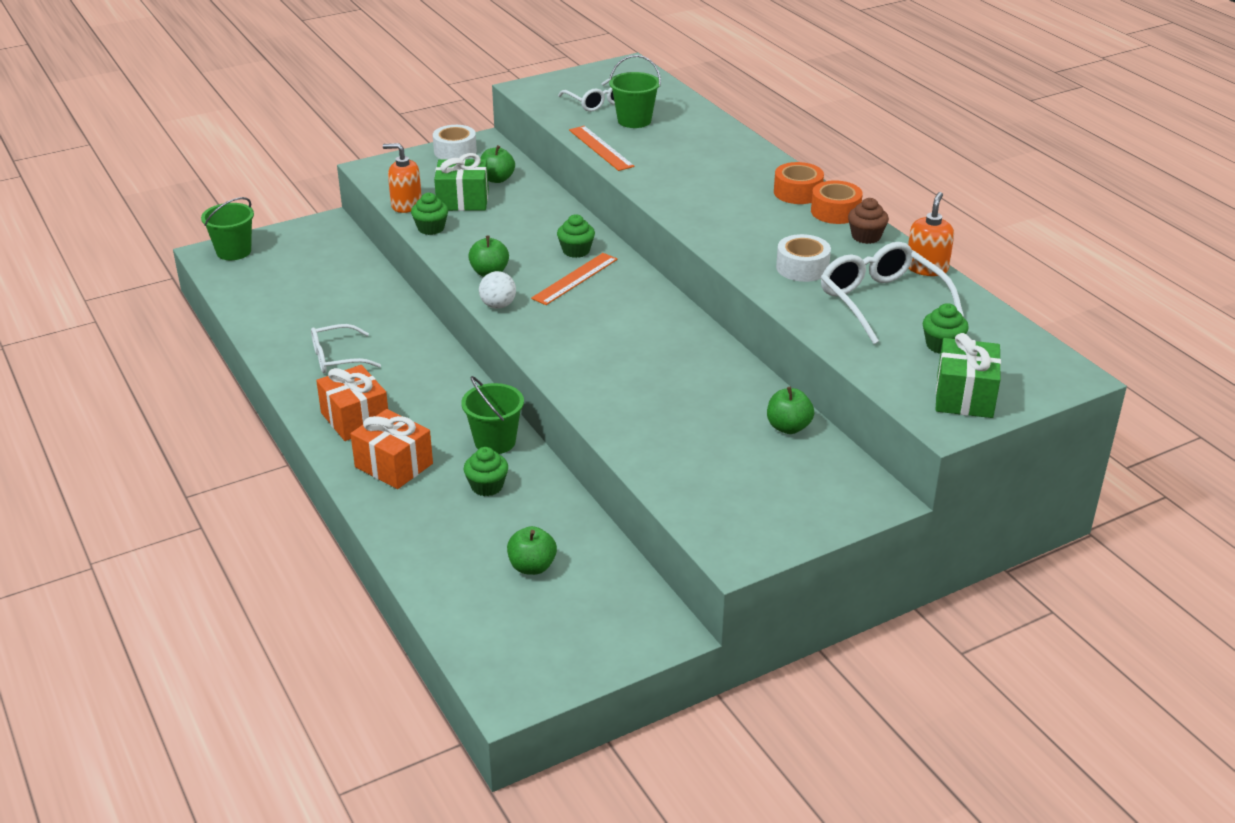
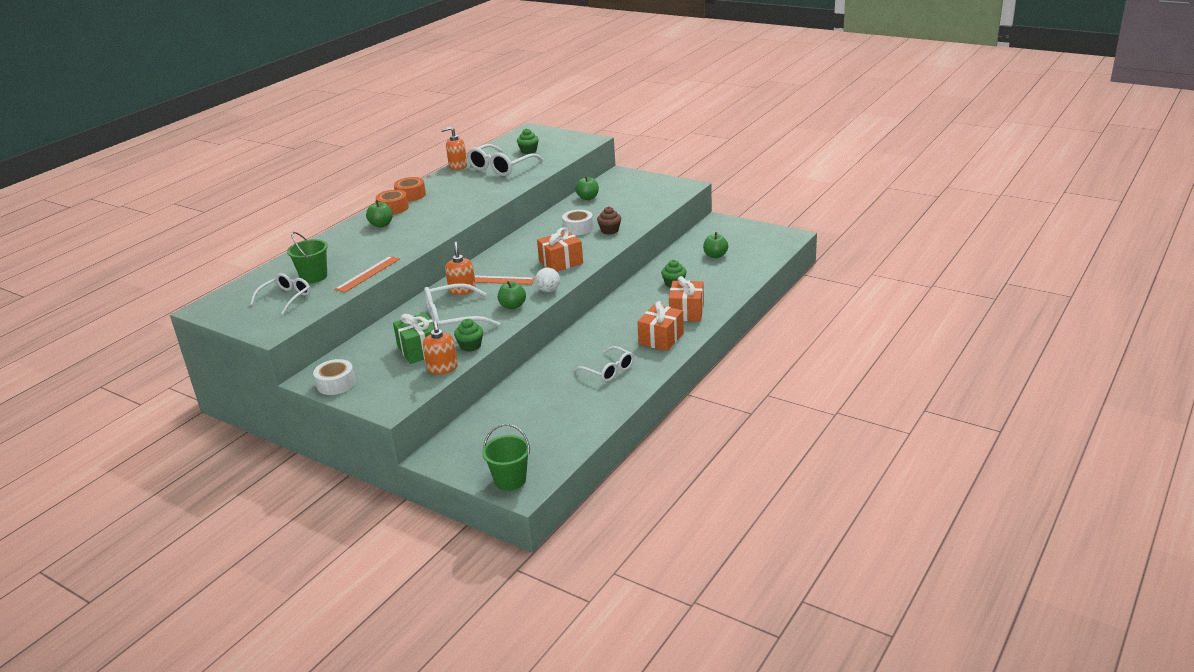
camera: 115 degrees left, 5 degrees down
green bucket [461,376,524,454] -> none
green apple [480,145,515,183] -> green apple moved to [366,200,392,227]
green cupcake [557,214,595,258] -> orange soap dispenser [445,242,476,295]
white tape [776,234,831,282] -> white tape moved to [562,210,593,235]
brown cupcake [848,198,889,244] -> brown cupcake moved to [597,207,621,234]
green gift [936,333,1001,418] -> none
none -> white glasses [424,283,500,329]
none -> orange gift [537,227,583,272]

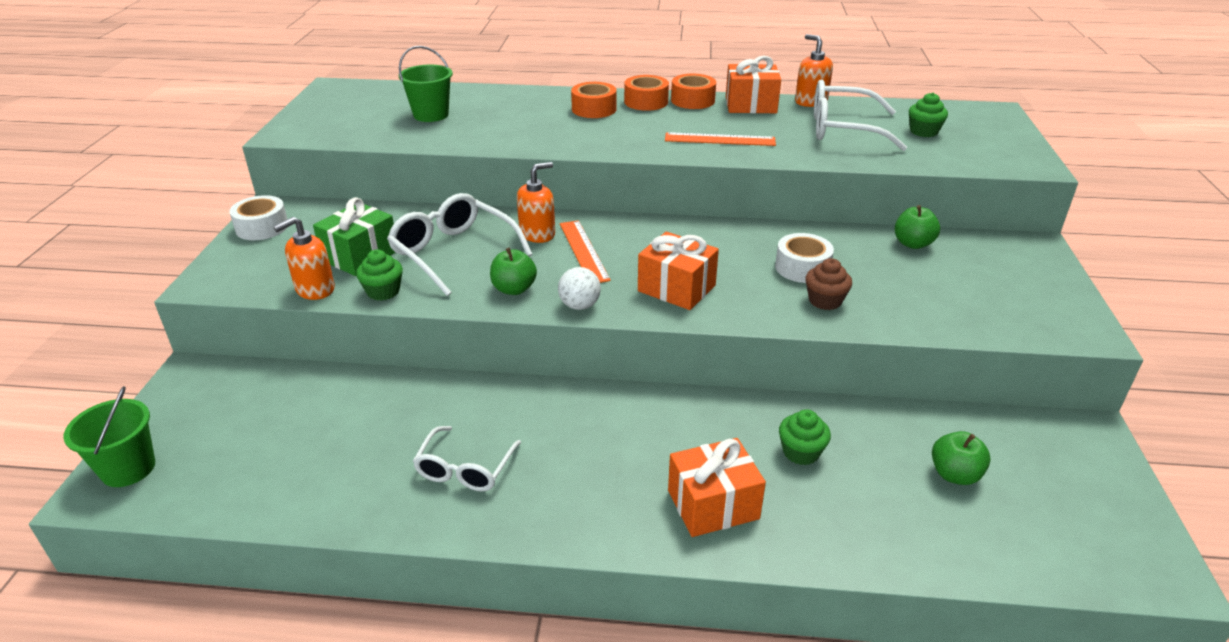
camera: 60 degrees right, 5 degrees up
white glasses [250,273,311,315] -> none
orange ruler [335,256,400,293] -> orange ruler moved to [665,132,776,146]
green apple [366,200,392,227] -> orange tape [571,82,617,118]
orange gift [637,301,684,351] -> orange gift moved to [726,56,781,113]

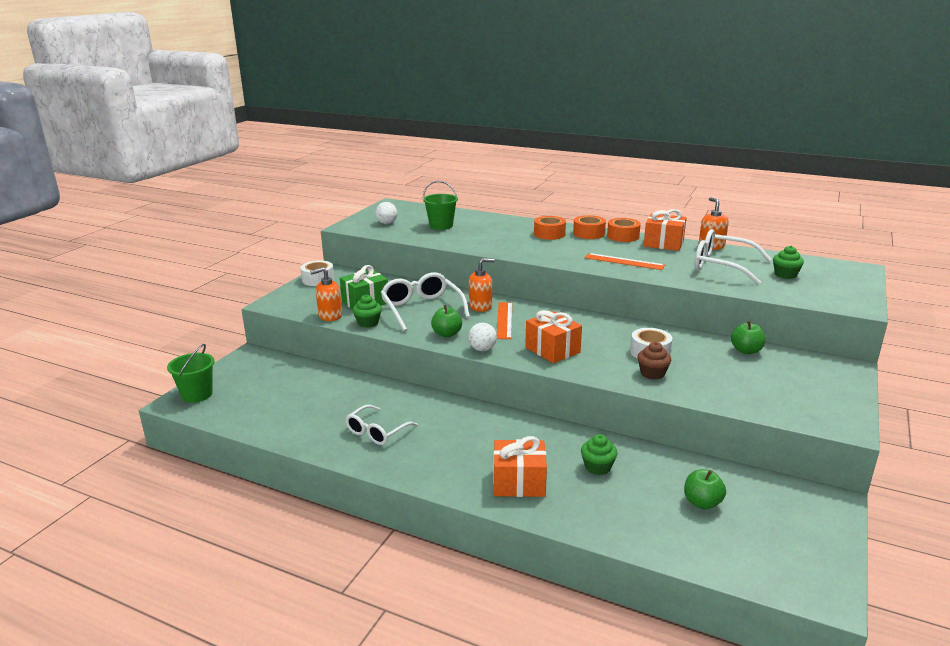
camera: 20 degrees right, 10 degrees down
none -> white ball [375,202,397,224]

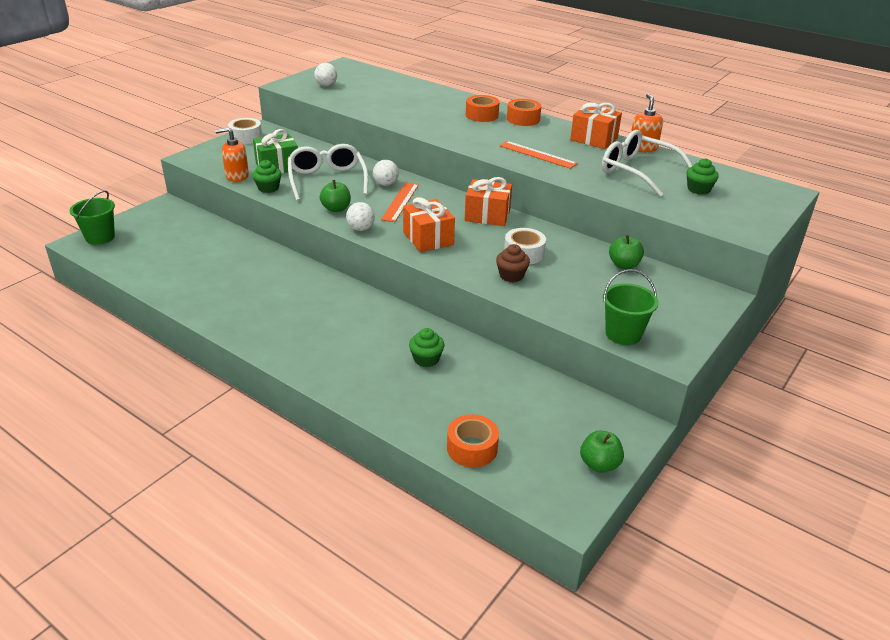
camera: 10 degrees right, 10 degrees up
white glasses [345,405,417,445] -> none
green bucket [423,181,458,230] -> green bucket moved to [603,269,659,345]
orange soap dispenser [469,258,495,312] -> white ball [373,160,399,186]
orange gift [494,436,547,497] -> orange gift moved to [465,177,512,226]
orange tape [607,218,641,242] -> orange tape moved to [447,414,499,467]
green apple [684,469,726,509] -> green apple moved to [580,430,624,473]

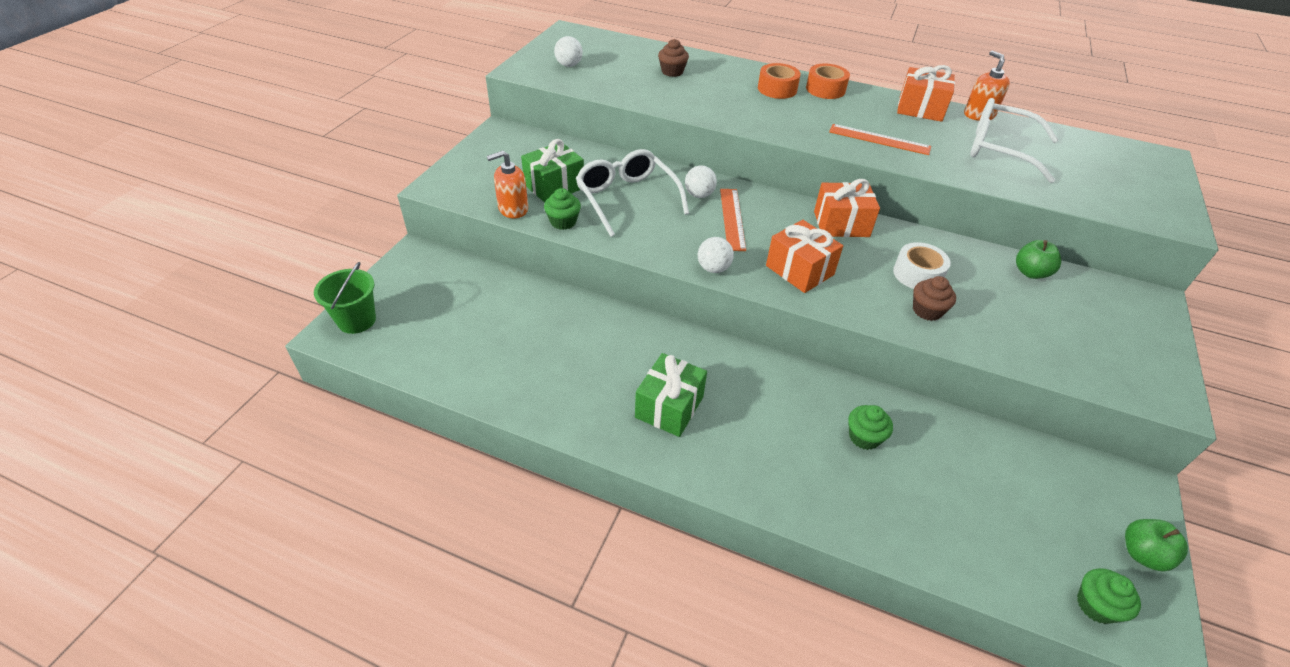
camera: 15 degrees left, 10 degrees up
white tape [228,118,262,144] -> none
green apple [320,180,351,212] -> none
orange tape [447,414,499,467] -> none
green bucket [603,269,659,345] -> none
green cupcake [686,158,719,195] -> green cupcake moved to [1077,568,1141,624]
none -> green gift [635,353,707,437]
none -> brown cupcake [658,39,689,77]

